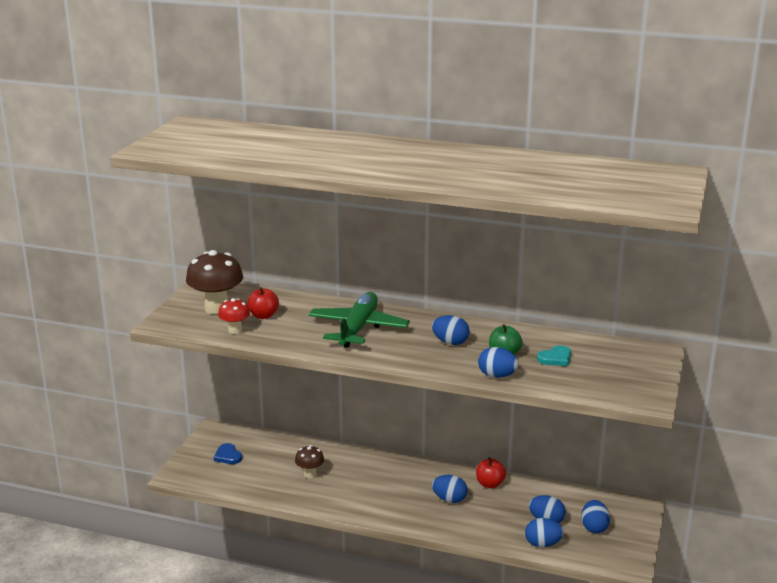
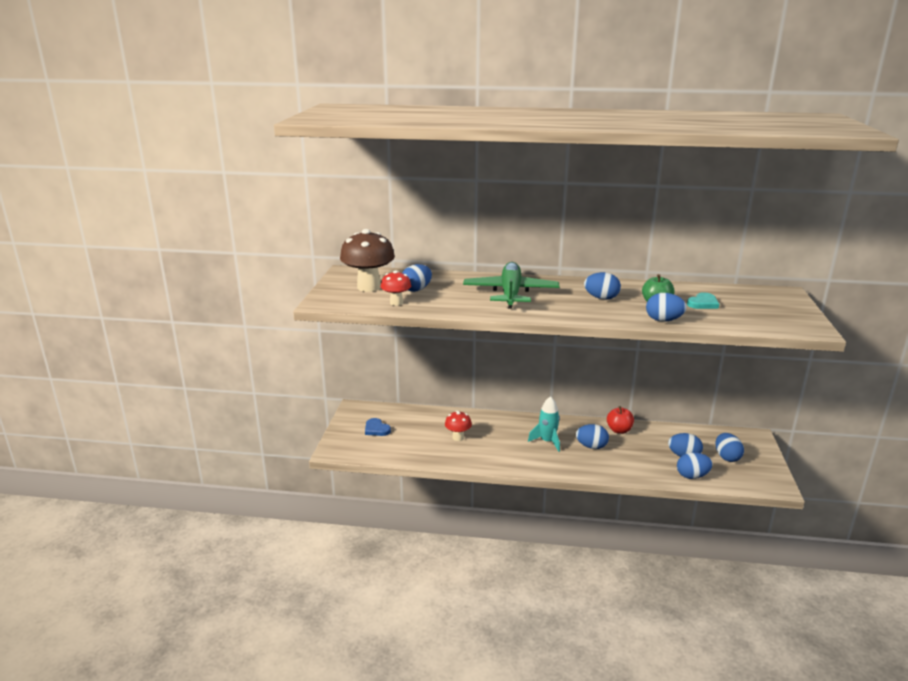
camera: 10 degrees left, 0 degrees up
red apple [247,287,279,319] -> blue egg [402,264,432,292]
brown mushroom [295,445,324,478] -> red mushroom [445,411,472,441]
none -> turquoise rocket [528,396,560,452]

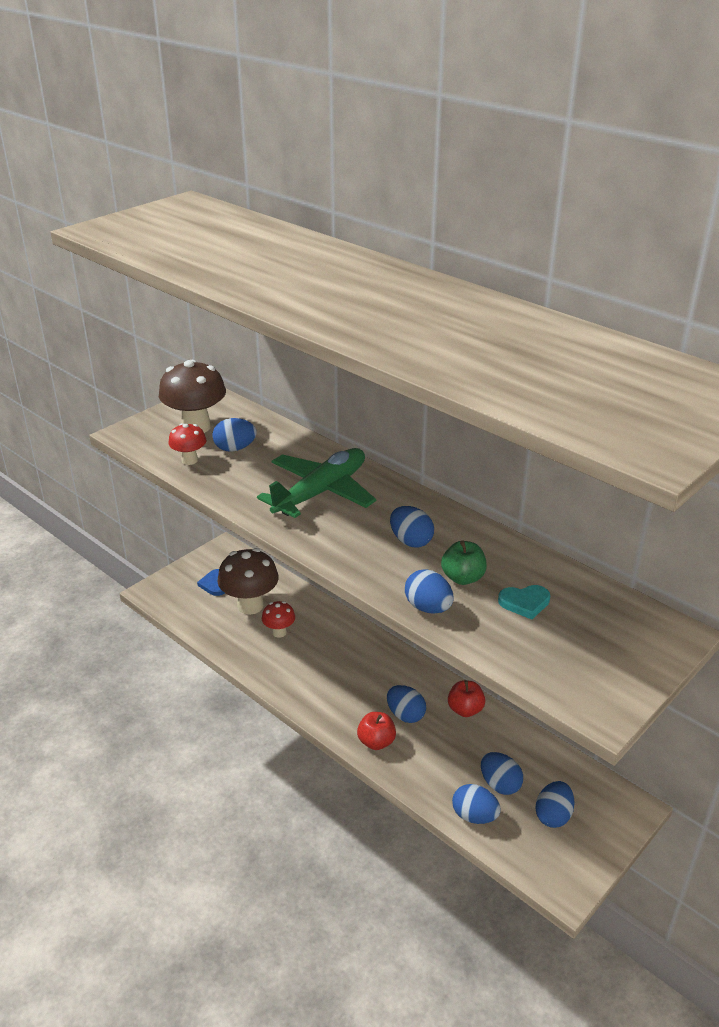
camera: 35 degrees right, 10 degrees up
turquoise rocket [528,396,560,452] -> none
none -> brown mushroom [217,548,279,615]
none -> red apple [357,712,396,750]

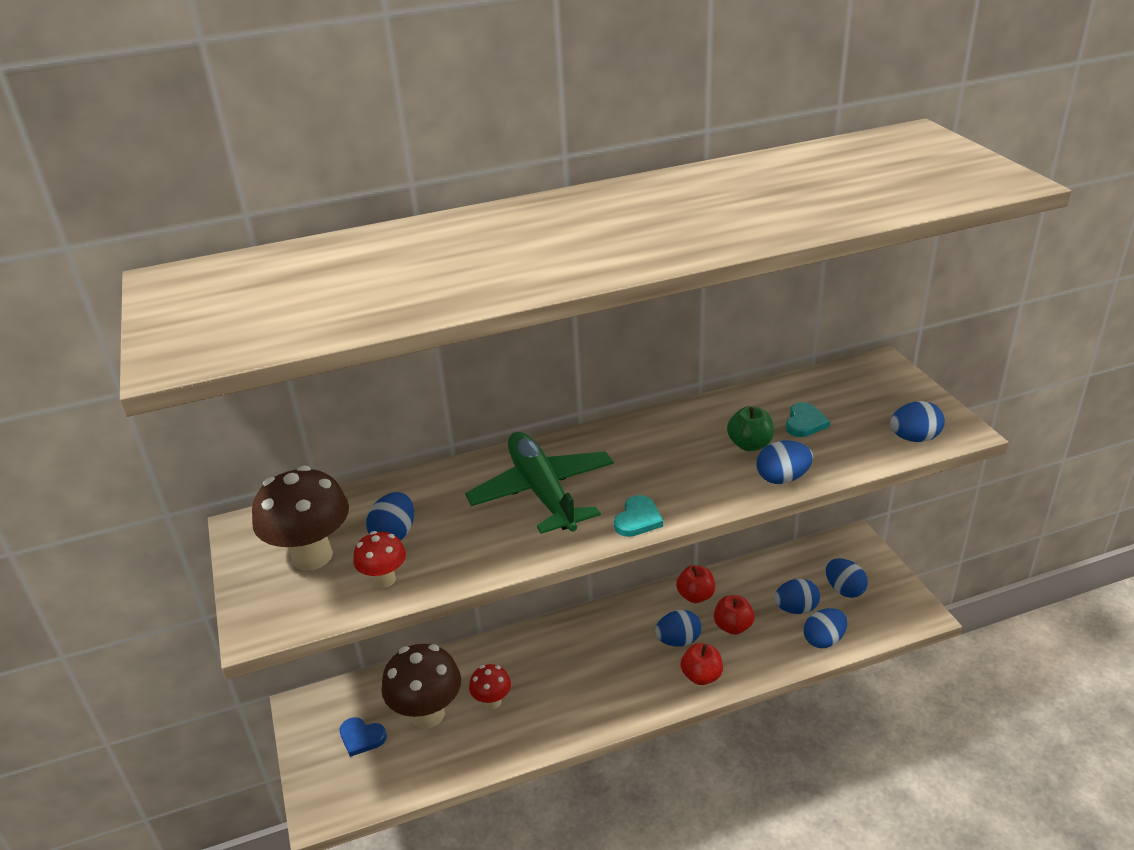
camera: 60 degrees left, 0 degrees up
blue egg [390,506,434,548] -> blue egg moved to [890,401,945,442]
none -> turquoise heart [614,495,663,537]
none -> red apple [714,595,755,635]

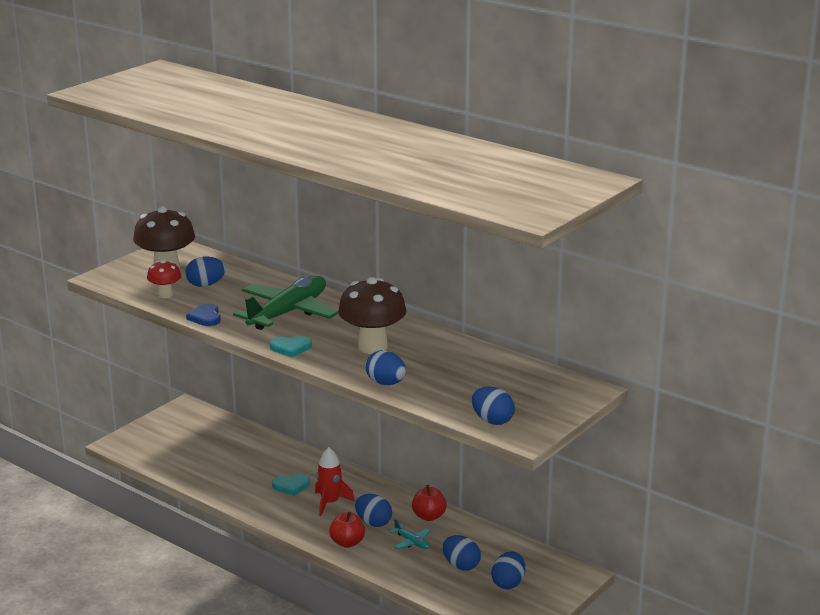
camera: 55 degrees right, 10 degrees down
blue heart [339,717,387,757] -> blue heart moved to [186,303,221,326]
brown mushroom [382,644,461,729] -> brown mushroom moved to [338,277,407,354]
red mushroom [469,664,511,709] -> none
red apple [714,595,755,635] -> turquoise plane [389,519,431,549]
green apple [727,406,774,451] -> none
turquoise heart [786,402,830,437] -> turquoise heart moved to [272,474,310,496]
blue egg [804,608,847,648] -> none
none -> red rocket [315,447,355,516]

